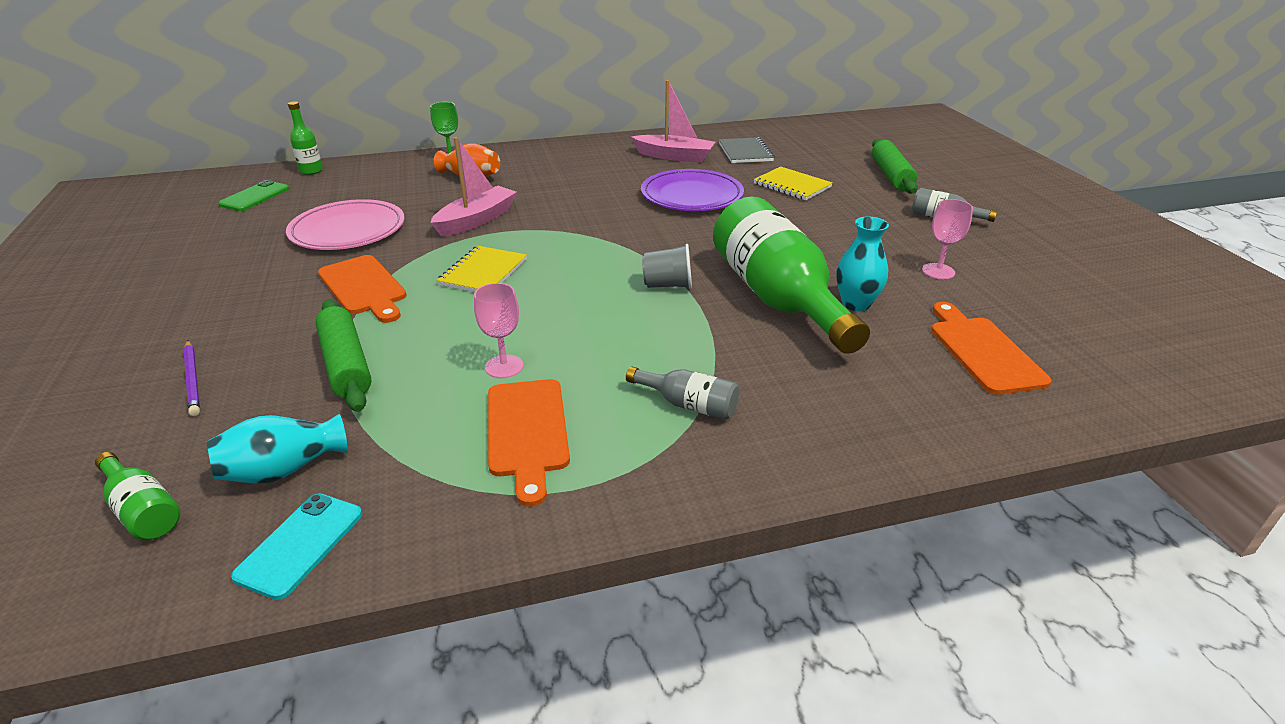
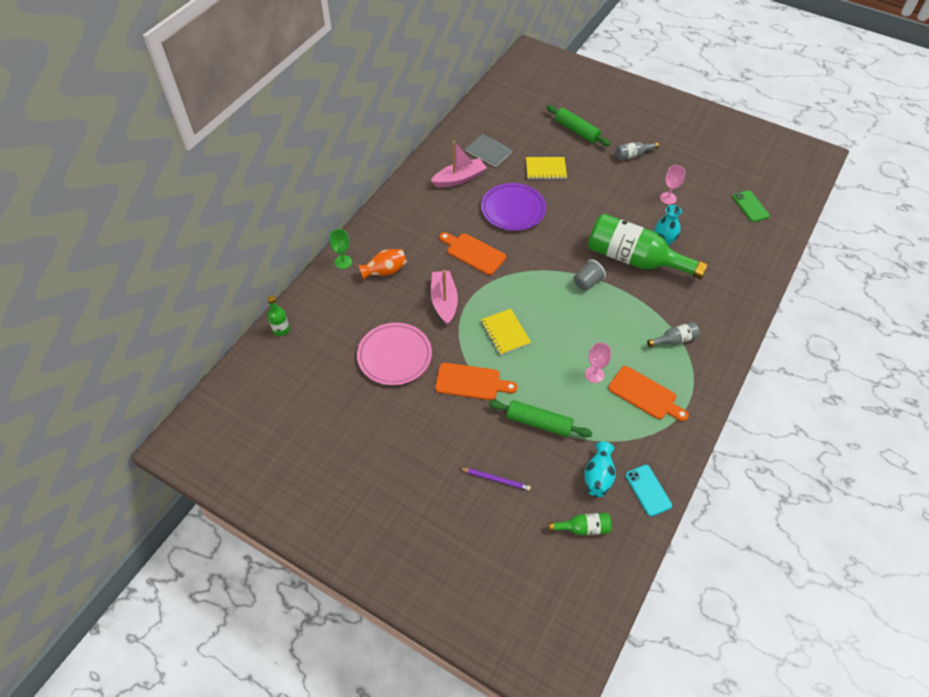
camera: 45 degrees left, 20 degrees up
green phone [218,180,289,211] -> green phone moved to [733,190,770,222]
orange cutting board [931,302,1052,395] -> orange cutting board moved to [439,232,506,275]

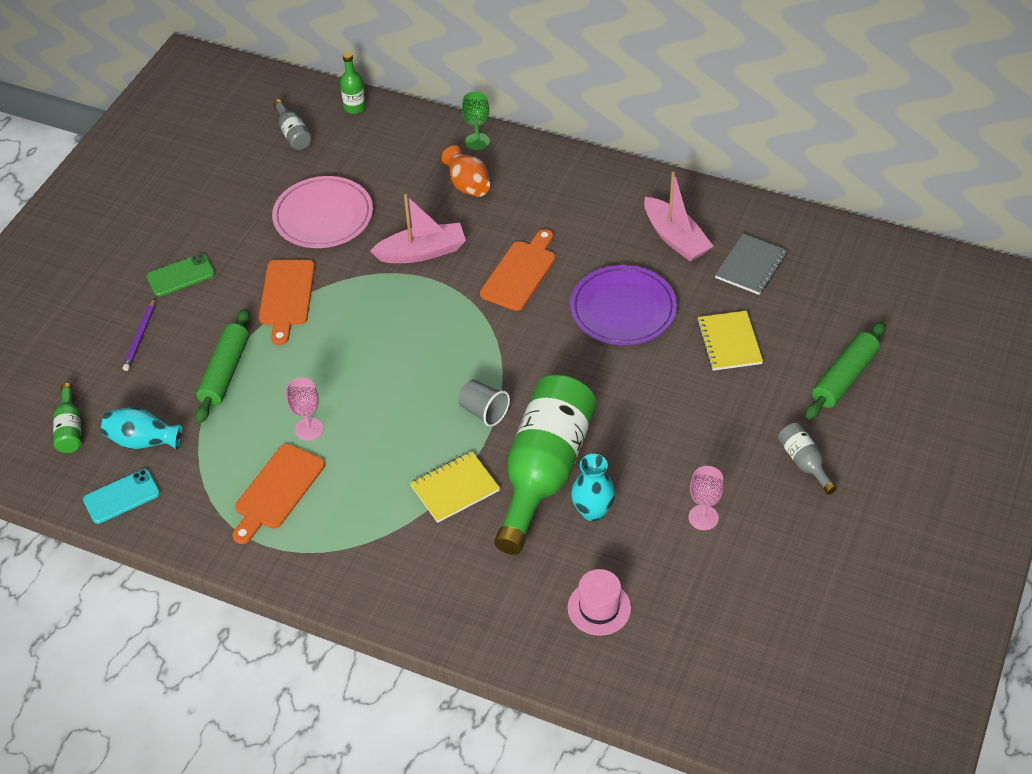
camera: 85 degrees right, 5 degrees down
yellow notebook [481,309,531,355] -> yellow notebook moved to [410,451,500,523]
grey bottle [647,322,700,347] -> grey bottle moved to [273,99,312,150]
green phone [733,190,770,222] -> green phone moved to [146,253,215,297]
none -> pink hat [568,569,631,636]

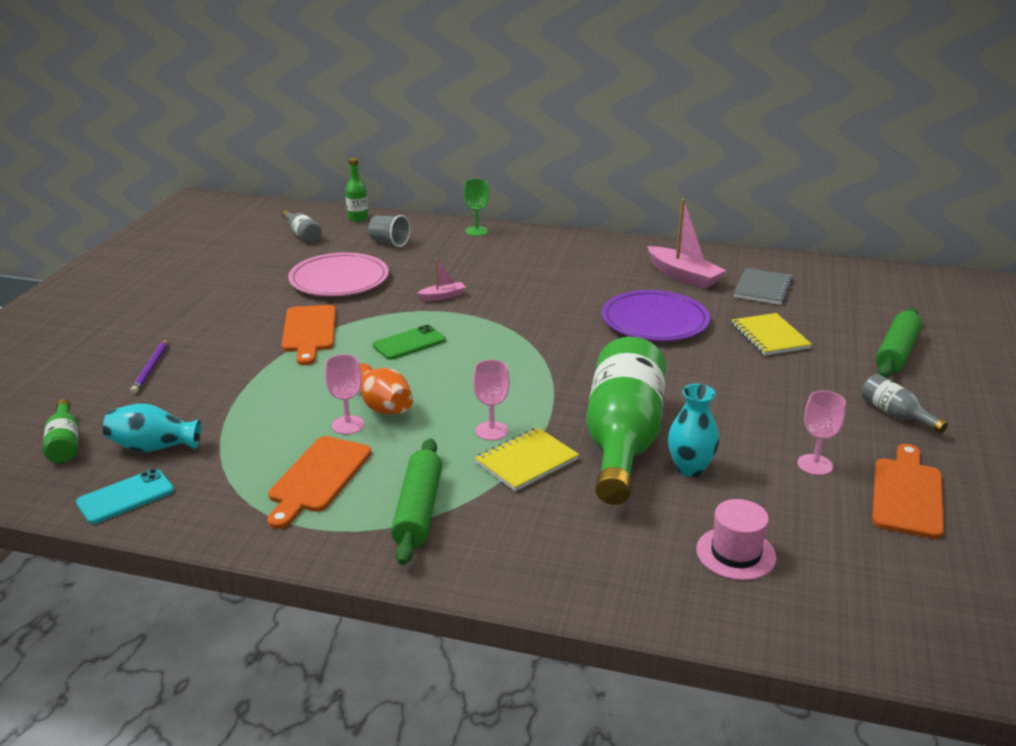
camera: 10 degrees left, 20 degrees down
green phone [146,253,215,297] -> green phone moved to [373,325,446,360]
green rolling pin [195,308,250,423] -> green rolling pin moved to [391,439,442,565]
pink boat [370,194,466,263] -> pink boat [417,258,466,301], size x0.53
orange vase [442,145,490,197] -> orange vase moved to [359,363,413,415]
grey cup [458,379,510,427] -> grey cup moved to [368,215,411,247]
orange cutting board [480,229,556,311] -> orange cutting board moved to [872,444,944,539]
none -> pink goblet [473,360,510,440]

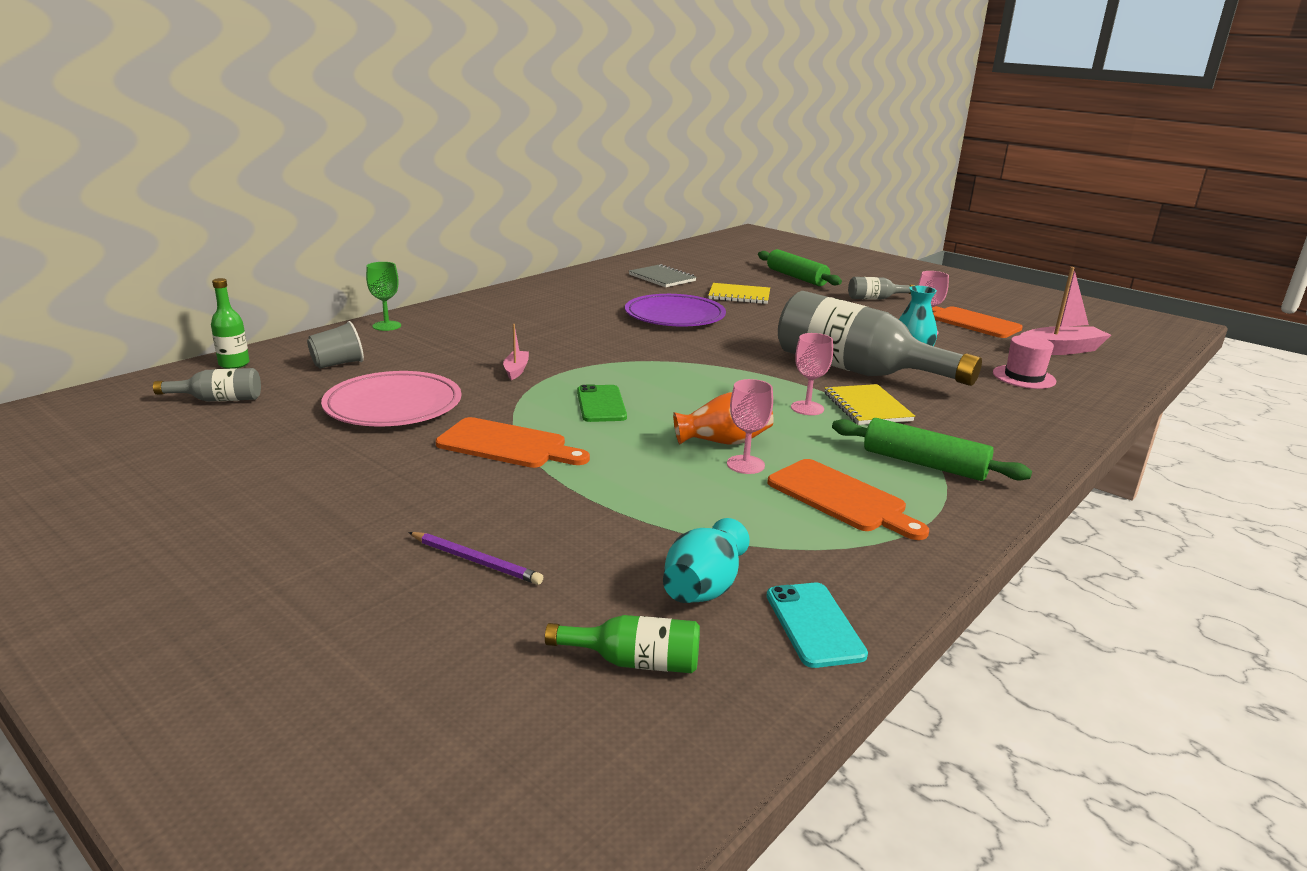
camera: 65 degrees left, 5 degrees down
green bottle [586,337,666,505] -> grey bottle [778,291,982,386]
pink boat [647,199,726,289] -> pink boat moved to [1020,267,1111,355]

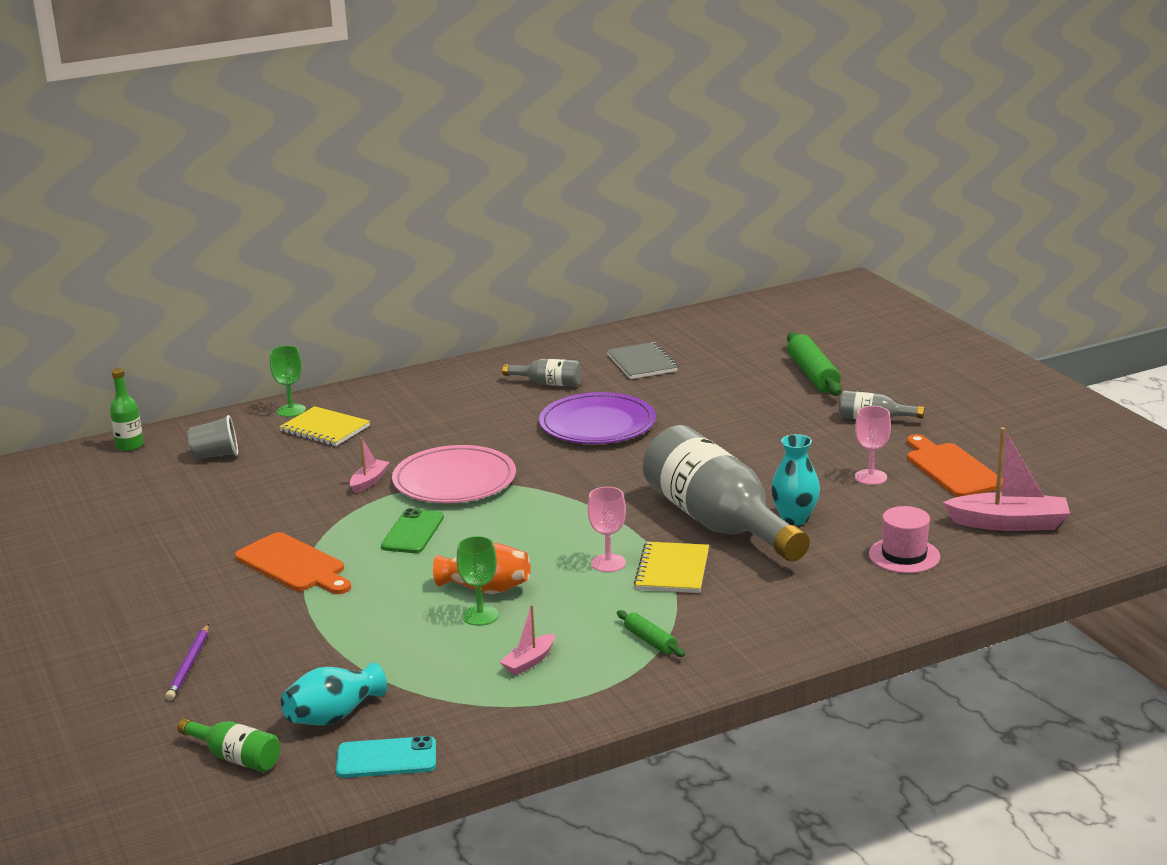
camera: 25 degrees right, 0 degrees up
grey bottle [153,368,261,402] -> grey bottle moved to [502,359,582,386]
pink plate [321,371,461,427] -> pink plate moved to [392,445,516,503]
purple pencil [408,532,543,585] -> purple pencil turned 45 degrees clockwise [165,624,209,700]
yellow notebook [708,283,770,304] -> yellow notebook moved to [279,406,370,446]
pink goblet [727,379,773,474] -> green goblet [457,536,499,626]
turquoise phone [766,583,868,668] -> turquoise phone turned 75 degrees clockwise [336,736,436,778]
orange cutting board [767,459,929,540] -> pink boat [500,604,555,675]
green rolling pin [832,418,1032,481] -> green rolling pin [617,610,685,657], size x0.53

